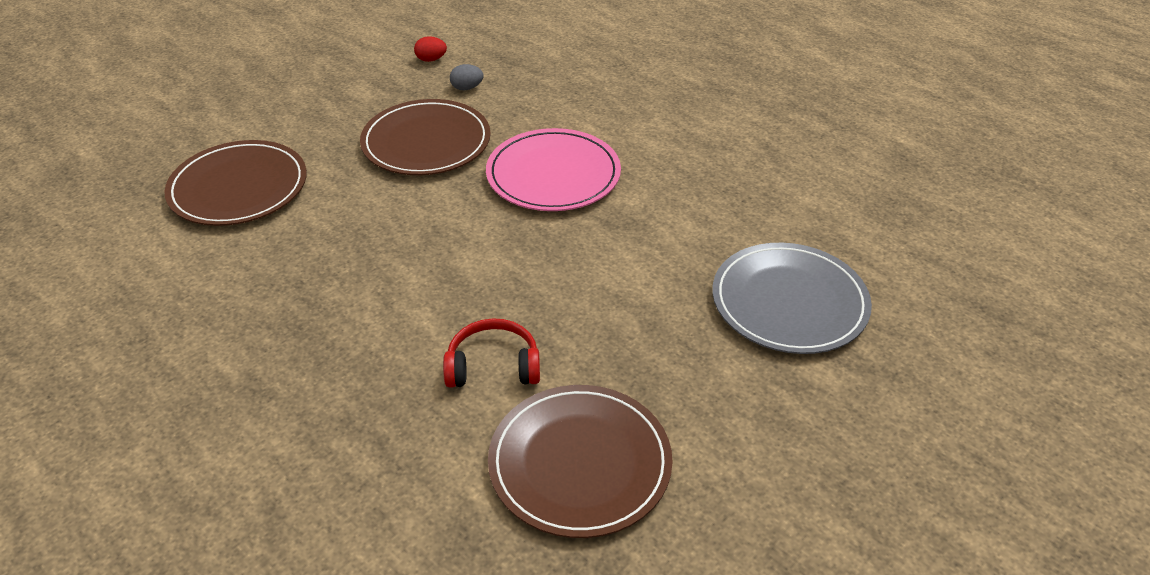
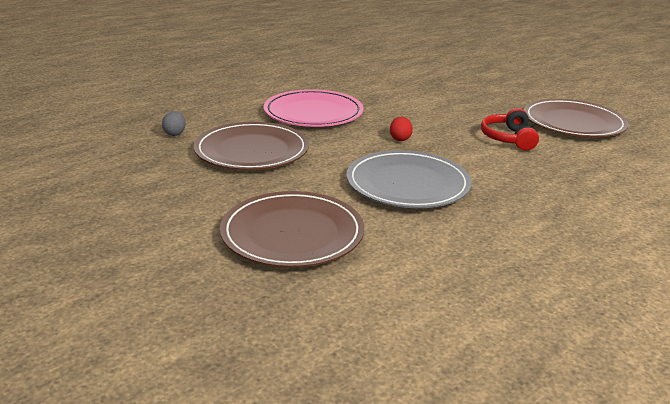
camera: 85 degrees left, 15 degrees down
red egg [414,36,447,62] -> red egg moved to [390,117,413,141]
grey plate [712,243,872,354] -> grey plate moved to [346,150,472,208]

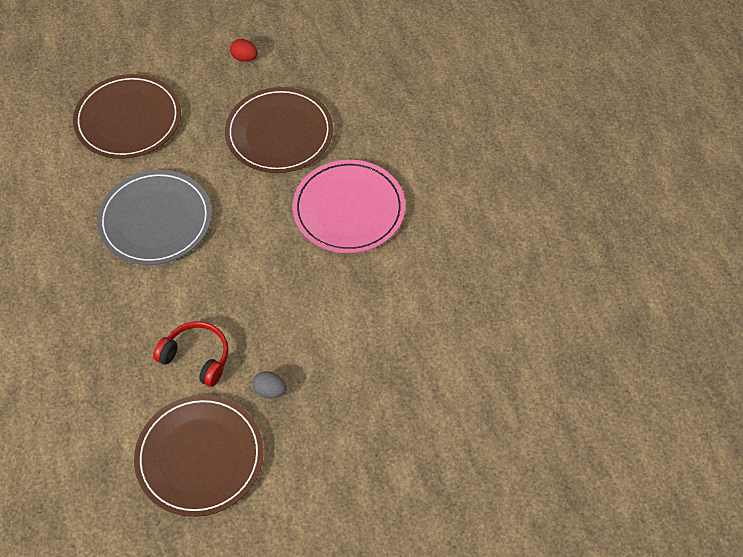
camera: 115 degrees right, 30 degrees up
grey egg [162,111,186,136] -> grey egg moved to [253,371,286,398]
red egg [390,117,413,141] -> red egg moved to [230,39,257,62]

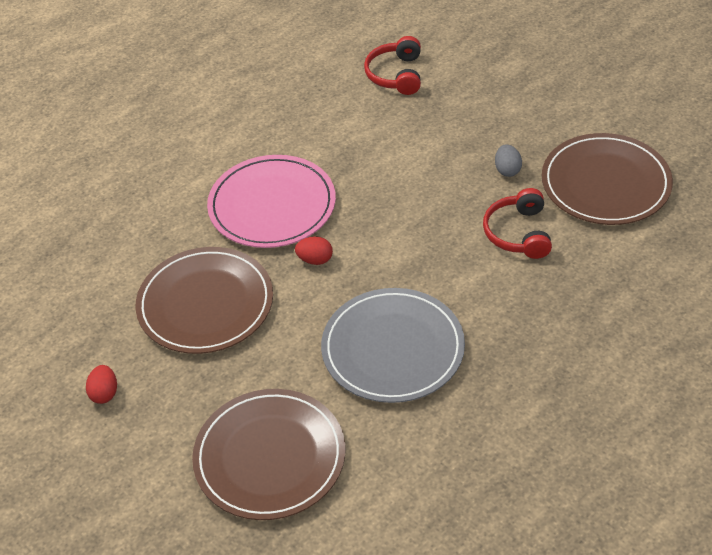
camera: 115 degrees left, 10 degrees down
none -> red egg [295,236,333,265]
none -> red headphones [364,36,421,95]

